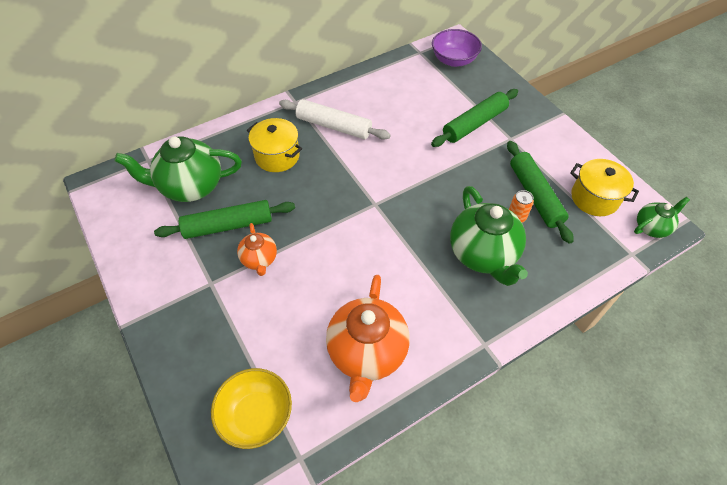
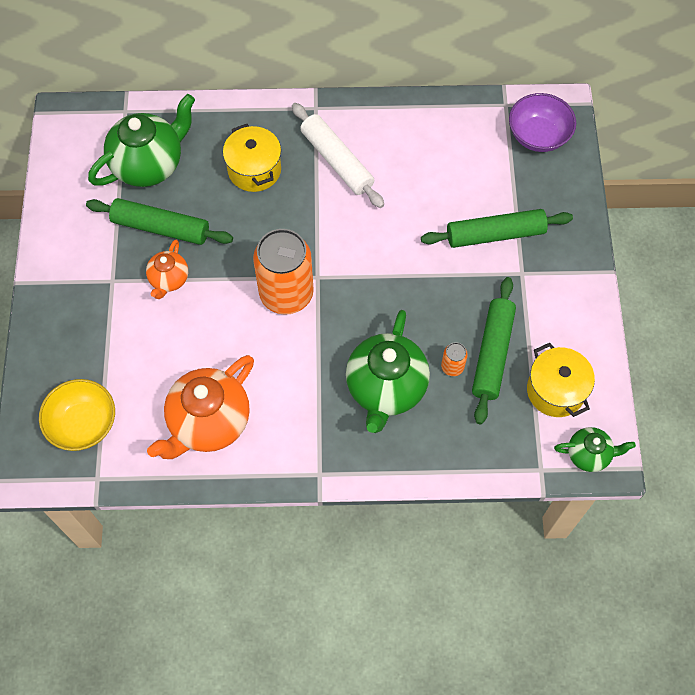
camera: 30 degrees right, 10 degrees up
green teapot [114,137,242,202] -> green teapot turned 120 degrees clockwise [88,94,195,187]
none -> orange can [253,229,314,315]

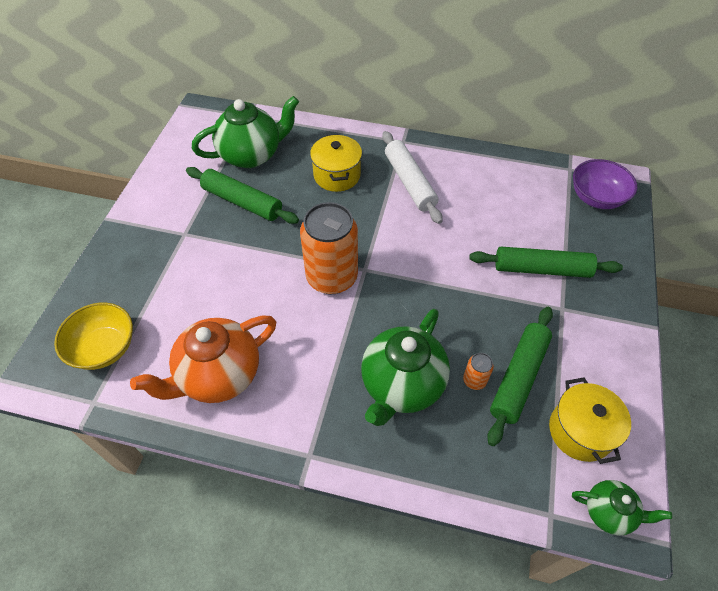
camera: 15 degrees right, 10 degrees down
orange teapot [146,239,188,299] -> none

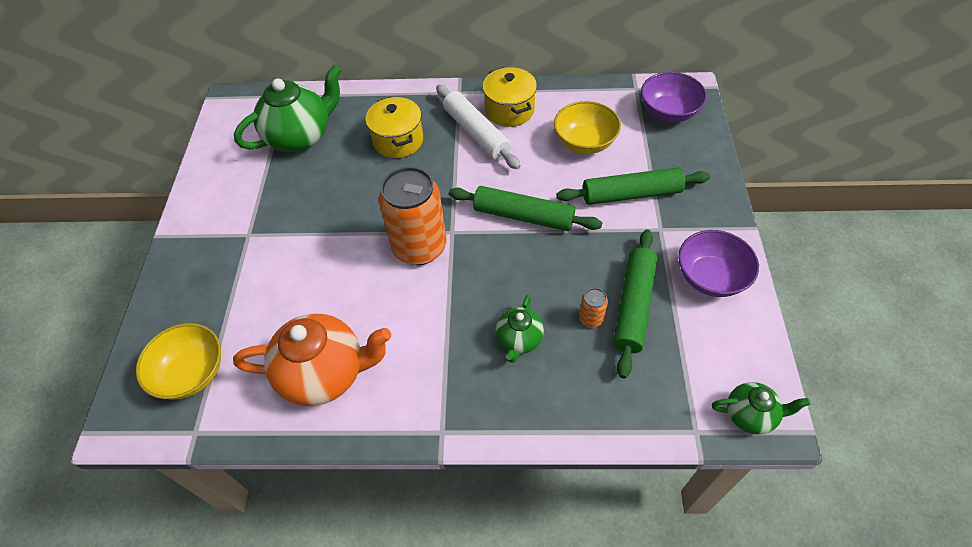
camera: 10 degrees left, 0 degrees up
orange teapot [130,316,276,403] -> orange teapot turned 135 degrees counterclockwise [233,314,391,406]
green rolling pin [186,167,299,224] -> green rolling pin moved to [449,186,602,231]
green teapot [361,309,450,426] -> green teapot [496,295,544,363], size x0.53
yellow pot [549,377,631,464] -> yellow pot moved to [482,67,537,127]
none -> yellow bowl [554,101,621,154]
none -> purple bowl [678,230,759,297]

